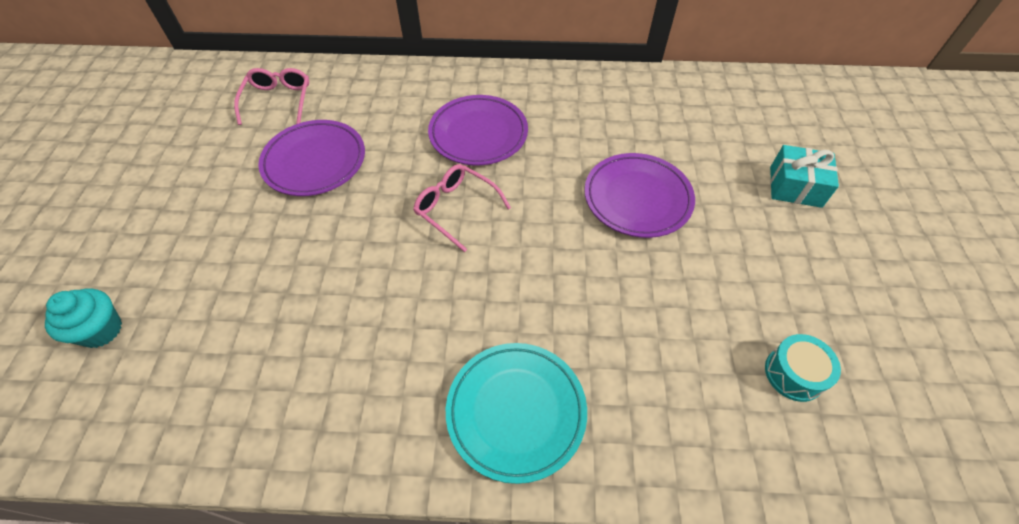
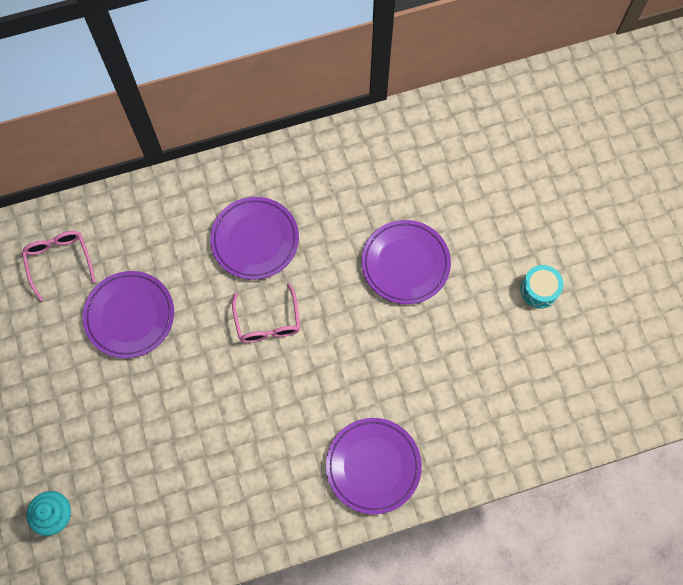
camera: 20 degrees left, 15 degrees up
pink glasses [413,164,511,252] -> pink glasses turned 120 degrees counterclockwise [232,283,300,343]
turquoise plate [446,343,587,484] -> purple plate [326,418,422,514]
turquoise drum [765,334,841,402] -> turquoise drum moved to [521,265,564,308]
turquoise gift [770,145,839,208] -> none

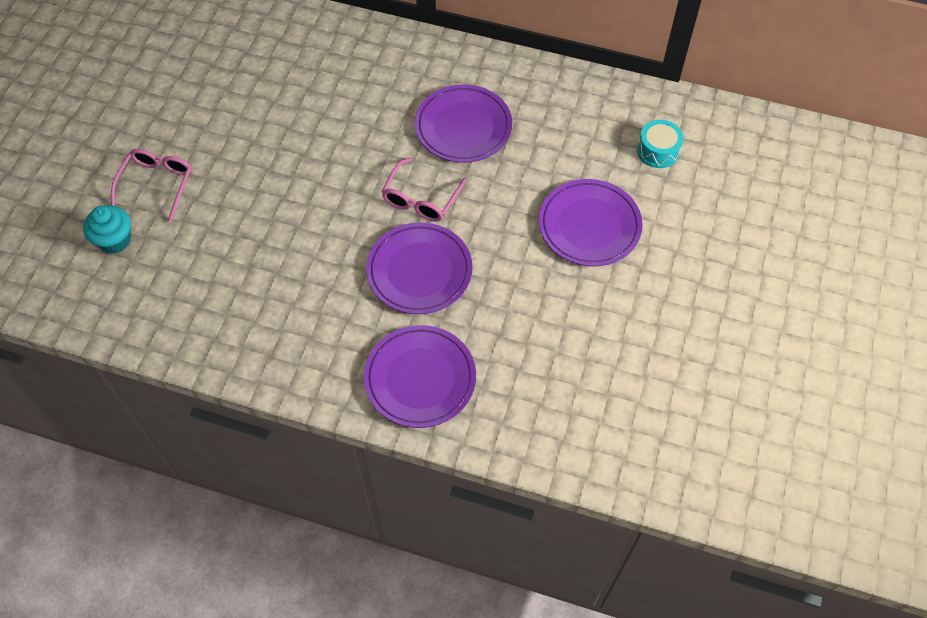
camera: 35 degrees right, 10 degrees down
pink glasses [22,231,96,301] -> pink glasses moved to [111,149,192,222]
purple plate [83,271,174,358] -> purple plate moved to [366,222,472,314]
turquoise drum [521,265,564,308] -> turquoise drum moved to [637,120,684,168]

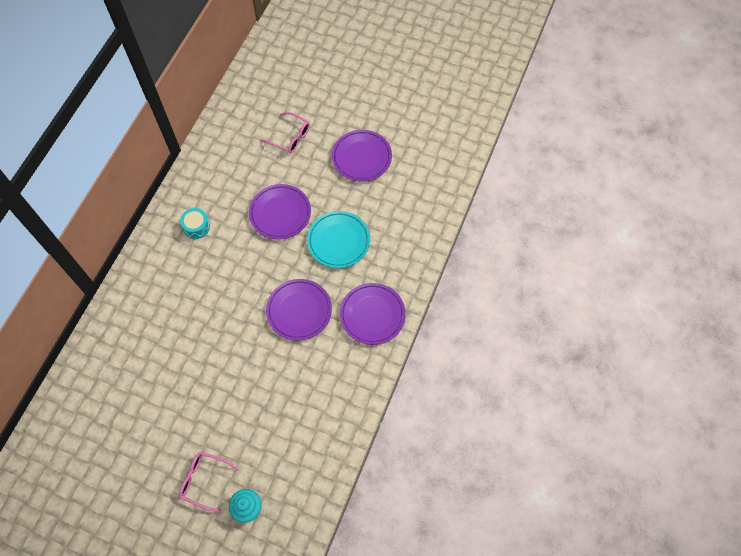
camera: 85 degrees left, 5 degrees up
pink glasses [381,158,467,222] -> pink glasses moved to [261,112,310,153]
purple plate [415,84,512,163] -> purple plate moved to [332,130,392,182]
turquoise drum [637,120,684,168] -> turquoise drum moved to [180,208,210,239]
none -> turquoise plate [307,211,370,268]

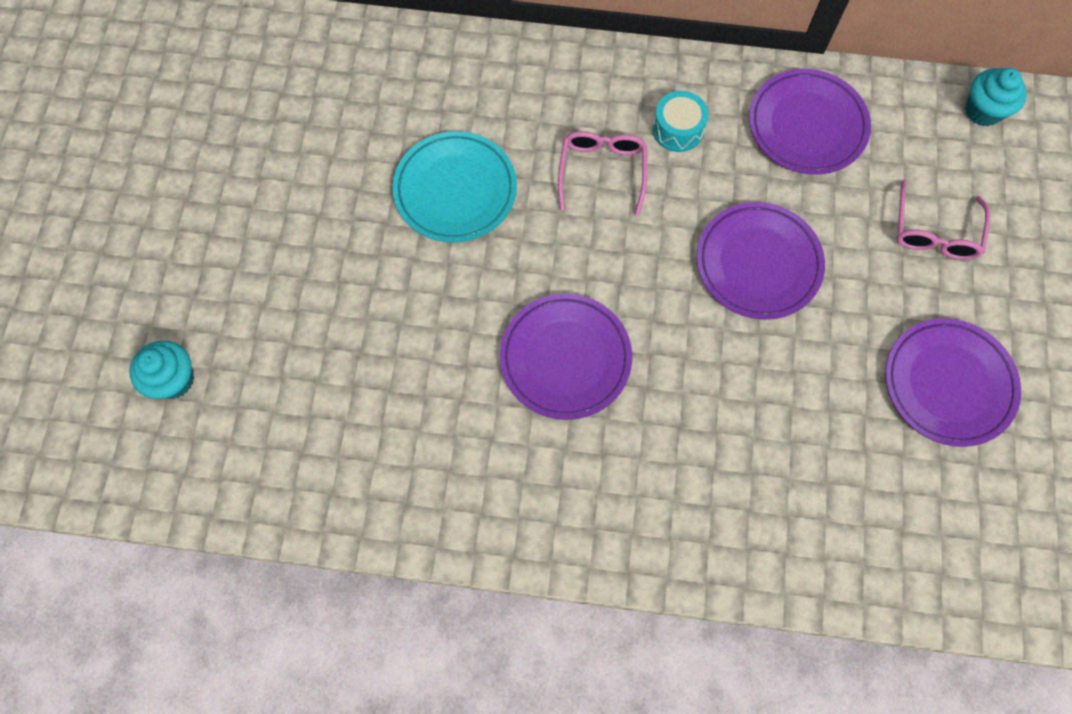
camera: 75 degrees right, 5 degrees up
pink glasses [179,451,239,513] -> pink glasses moved to [558,131,647,216]
turquoise plate [307,211,370,268] -> turquoise plate moved to [393,131,517,243]
purple plate [340,283,406,345] -> purple plate moved to [749,69,871,175]
none -> turquoise cupcake [965,68,1027,126]

